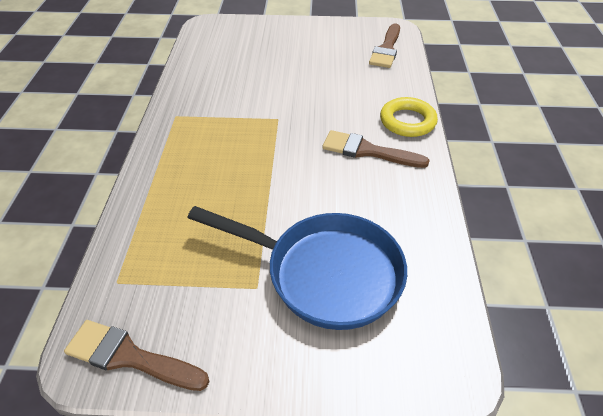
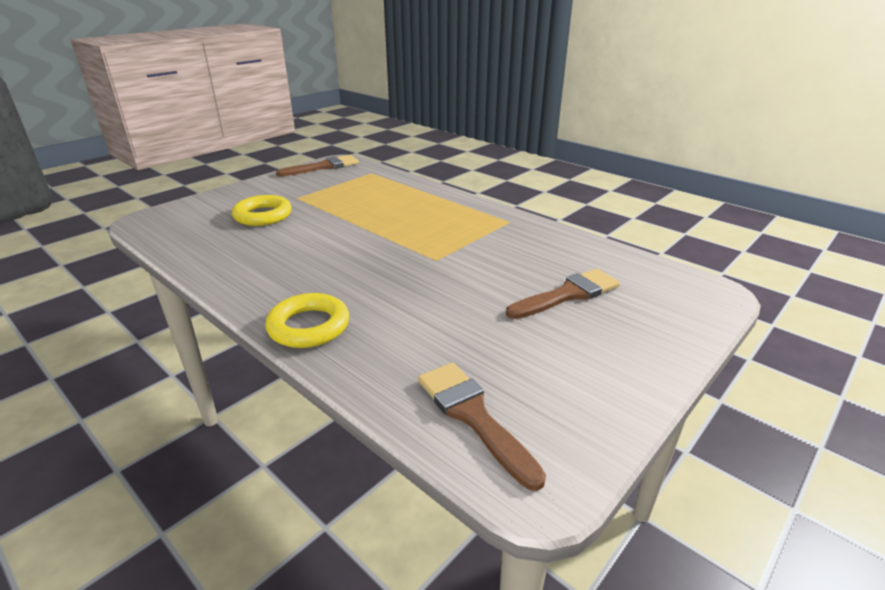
camera: 130 degrees right, 15 degrees down
blue pan [187,206,407,330] -> yellow ring [232,195,292,226]
brown brush [322,130,430,168] -> brown brush moved to [506,269,620,319]

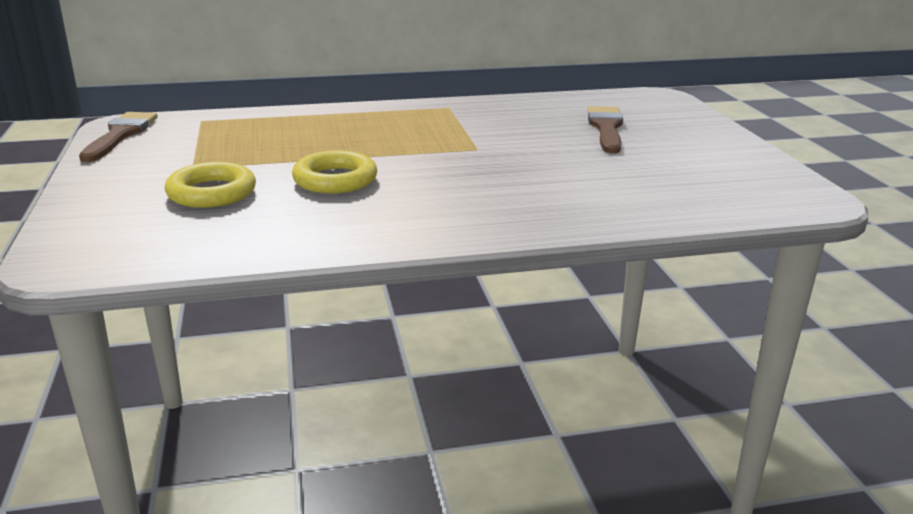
camera: 55 degrees left, 5 degrees down
yellow ring [265,293,349,348] -> yellow ring moved to [292,150,377,194]
brown brush [418,362,546,491] -> none

